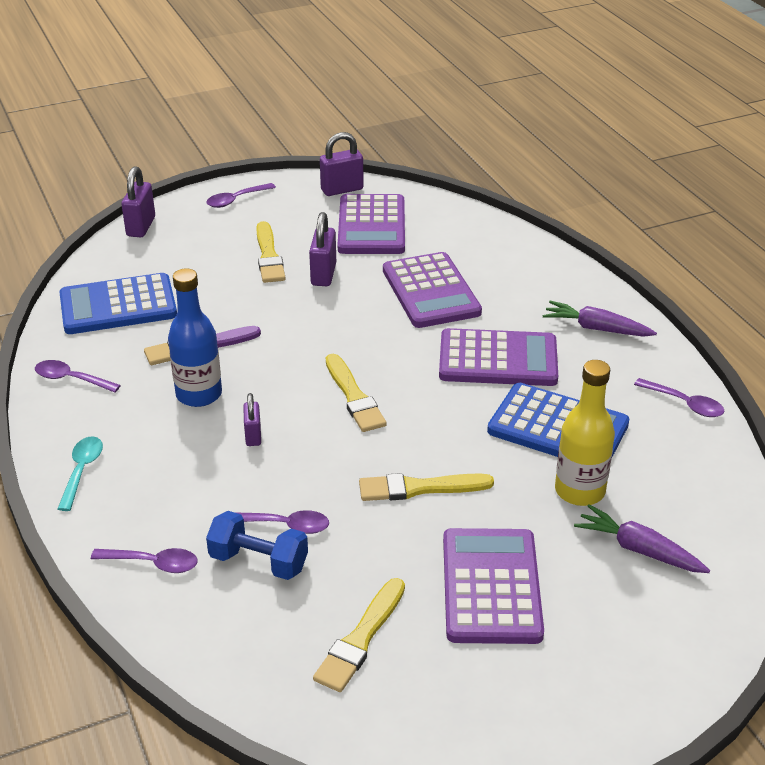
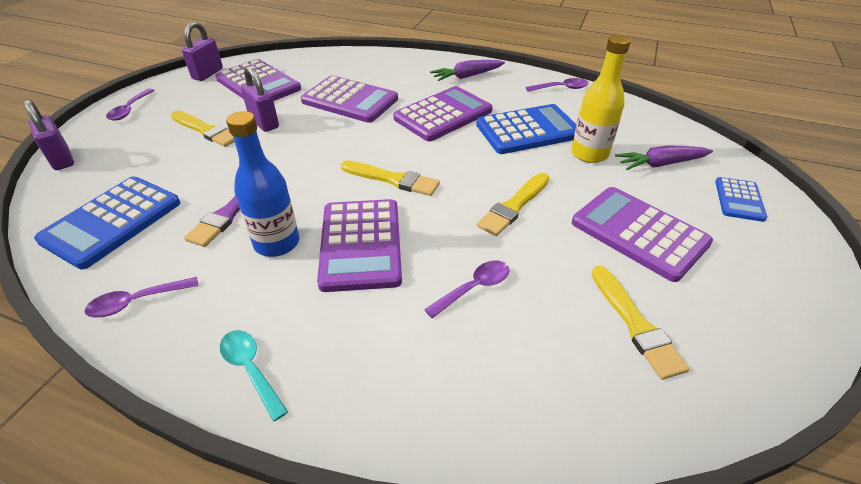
camera: 45 degrees left, 5 degrees up
purple spoon [91,548,198,573] -> none
blue dumbbell [206,511,308,580] -> none
purple padlock [243,393,261,446] -> purple calculator [317,199,402,292]
none -> blue calculator [715,177,767,222]

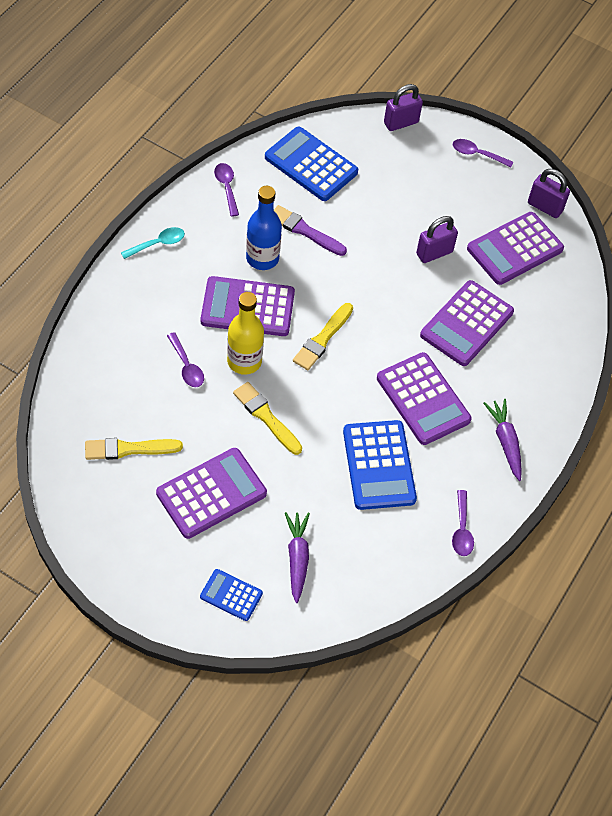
camera: 95 degrees right, 15 degrees up
yellow brush [171,111,235,147] -> none
yellow bottle [572,35,631,163] -> yellow bottle moved to [227,292,264,375]

